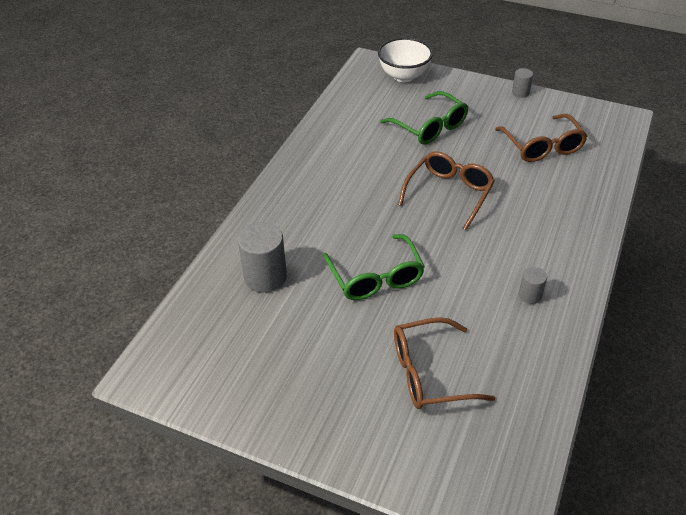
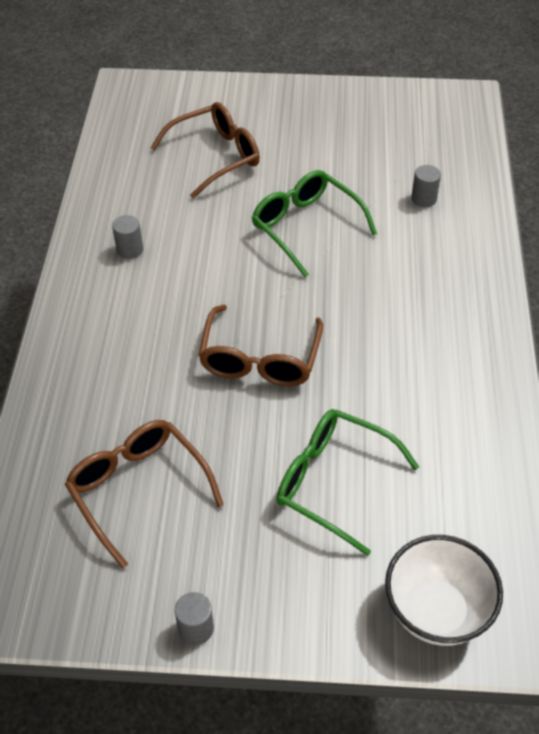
camera: 160 degrees right, 5 degrees up
grey cylinder [238,222,287,293] -> grey cylinder [411,165,441,207], size x0.52

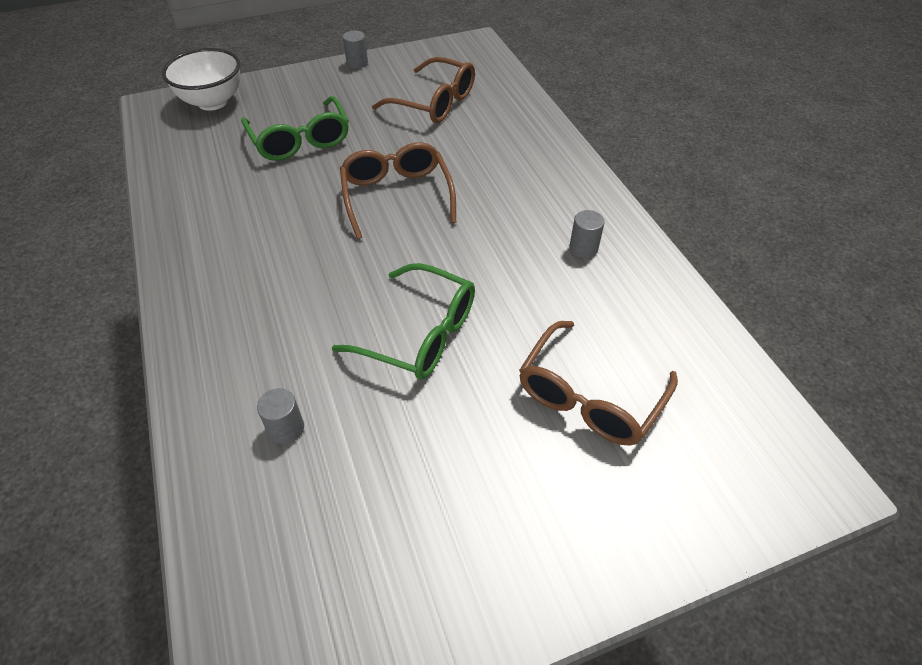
camera: 155 degrees right, 0 degrees up
green glasses [276,409,419,556] -> green glasses turned 60 degrees clockwise [241,96,349,161]

